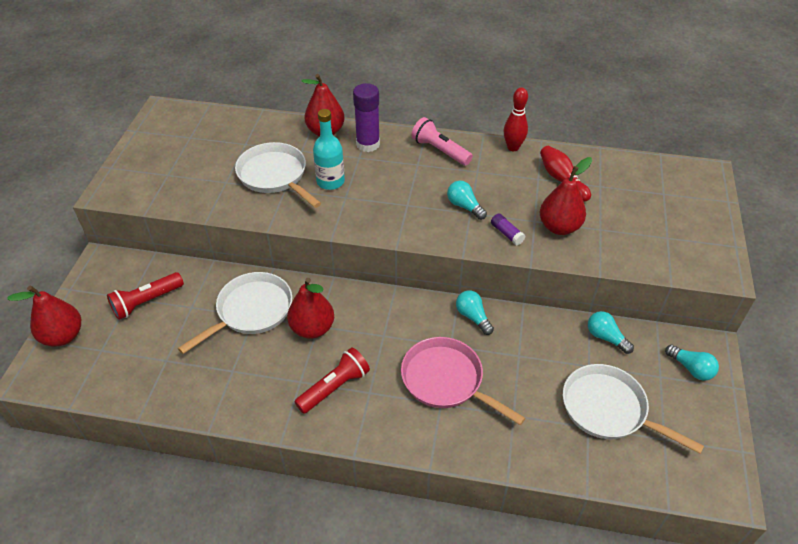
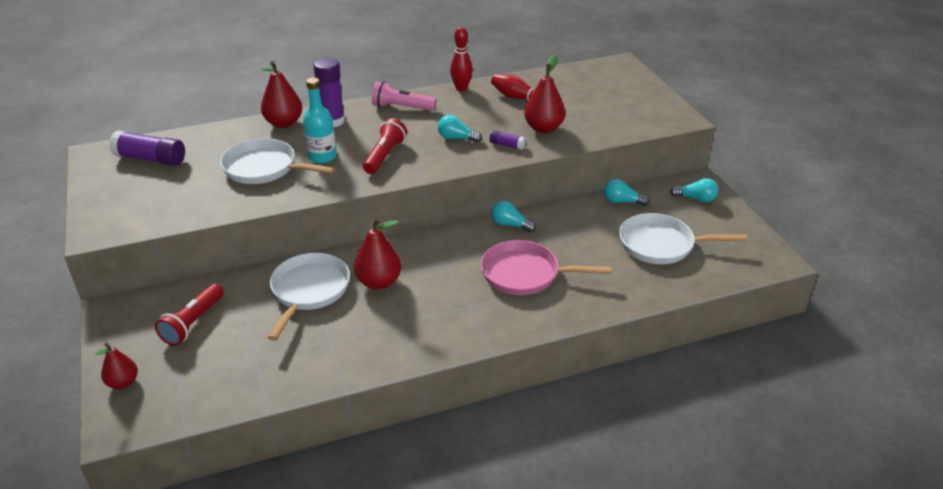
camera: 30 degrees left, 10 degrees down
red pear [7,286,81,347] -> red pear [95,343,138,389], size x0.63
red flashlight [294,347,370,414] -> red flashlight moved to [363,118,407,174]
none -> purple glue stick [109,131,185,166]

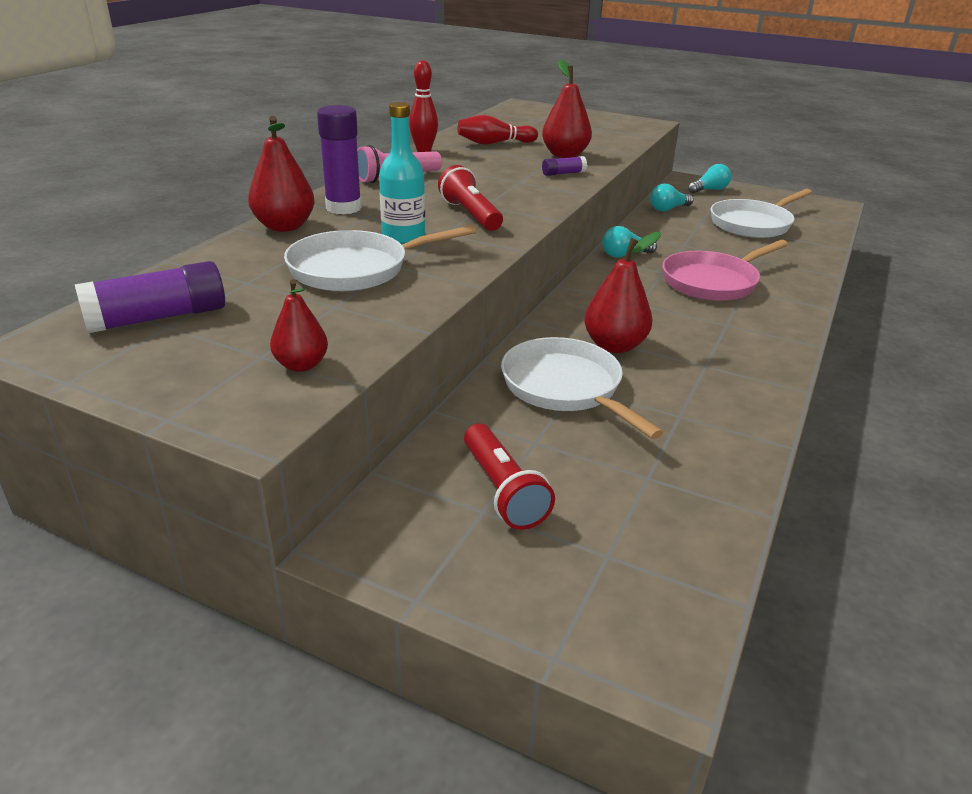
camera: 45 degrees left, 5 degrees down
red pear [95,343,138,389] -> red pear moved to [270,279,328,372]
turquoise light bulb [438,115,482,143] -> none

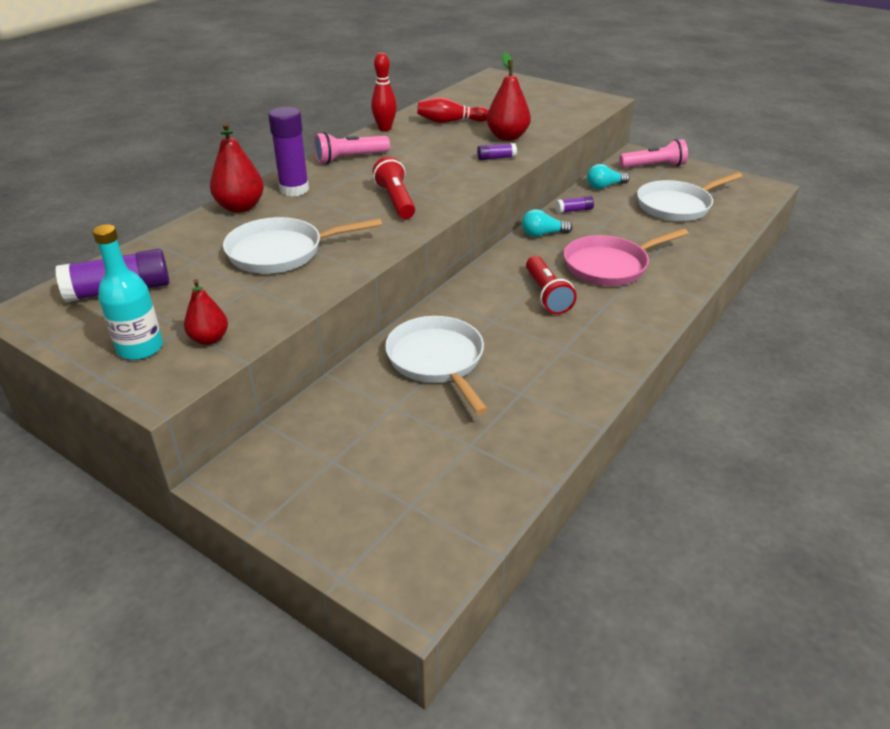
camera: 10 degrees right, 5 degrees up
turquoise bottle [379,102,425,244] -> turquoise bottle moved to [92,224,163,360]
red flashlight [464,423,555,530] -> red flashlight moved to [526,256,577,314]
red pear [584,232,661,353] -> none
turquoise light bulb [688,164,731,193] -> pink flashlight [619,139,688,168]
none -> purple glue stick [555,196,594,213]

